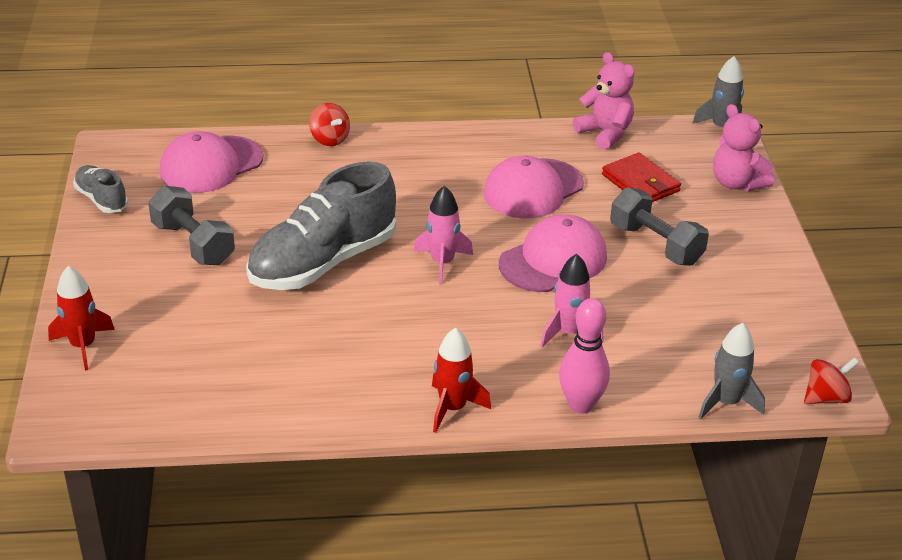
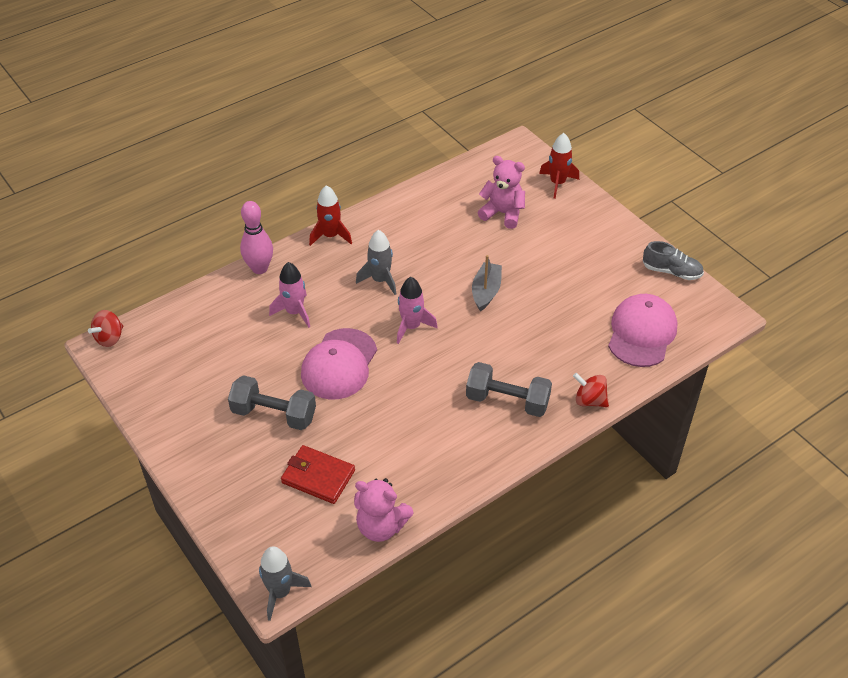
camera: 150 degrees right, 10 degrees up
grey dumbbell [148,186,235,265] -> grey dumbbell moved to [466,362,552,417]
grey shoe [246,161,396,290] -> grey boat [472,255,502,311]
pink cap [483,156,584,219] -> none
grey rocket [698,323,765,419] -> grey rocket moved to [356,230,396,295]
pink teddy bear [713,104,774,191] -> pink teddy bear moved to [478,156,525,229]

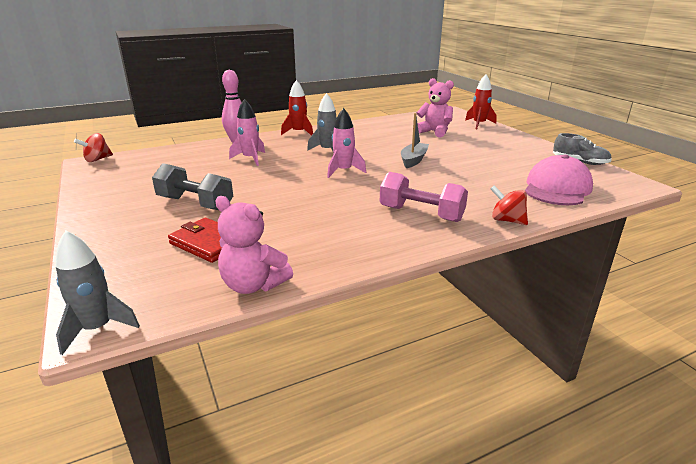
camera: 10 degrees right, 20 degrees down
pink cap [301,328,377,399] -> none
grey dumbbell [466,362,552,417] -> pink dumbbell [380,172,468,222]

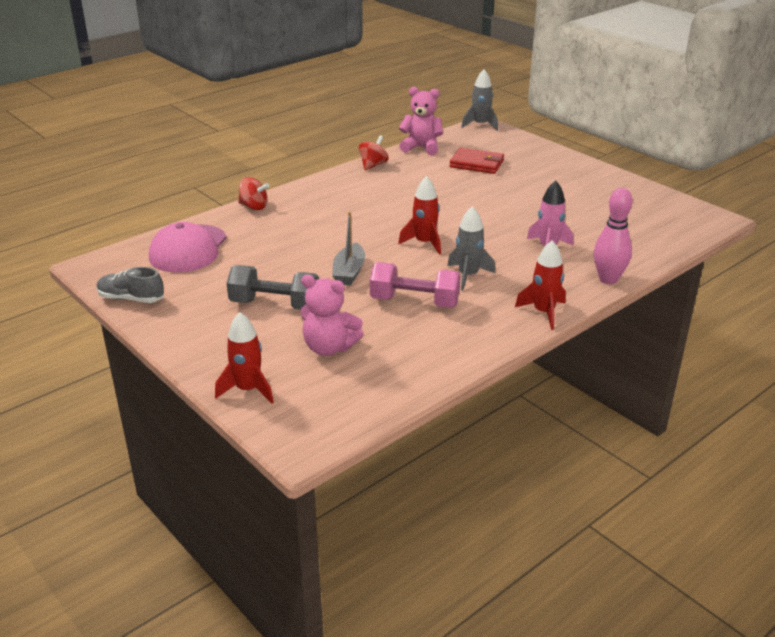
camera: 165 degrees right, 5 degrees up
red spinning top [74,133,113,162] -> red spinning top moved to [359,135,388,170]
grey dumbbell [152,163,233,210] -> grey dumbbell moved to [227,265,319,310]
pink rocket [327,108,366,178] -> red rocket [398,176,441,255]
pink dumbbell [380,172,468,222] -> pink dumbbell moved to [370,262,461,308]

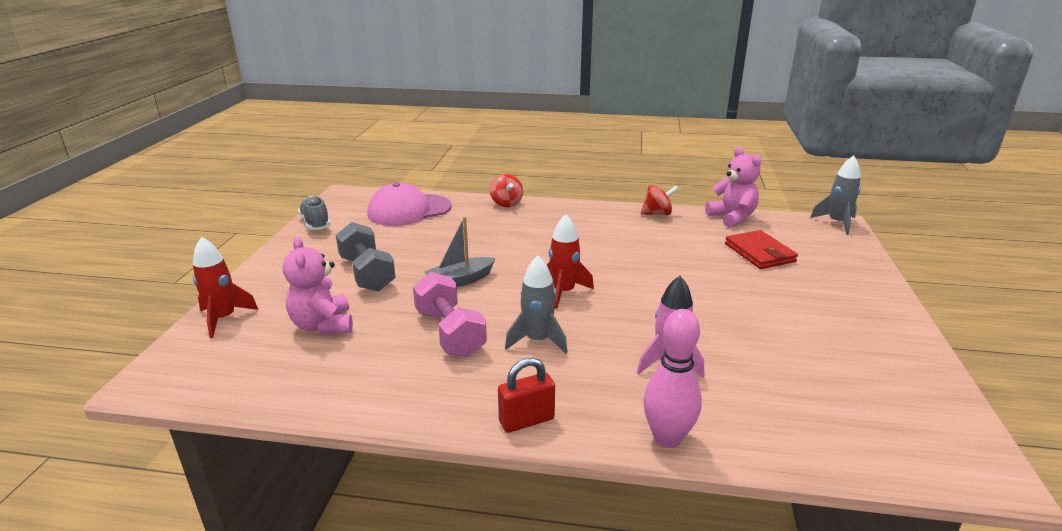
camera: 50 degrees right, 5 degrees down
red rocket [515,240,566,330] -> red padlock [498,357,555,433]

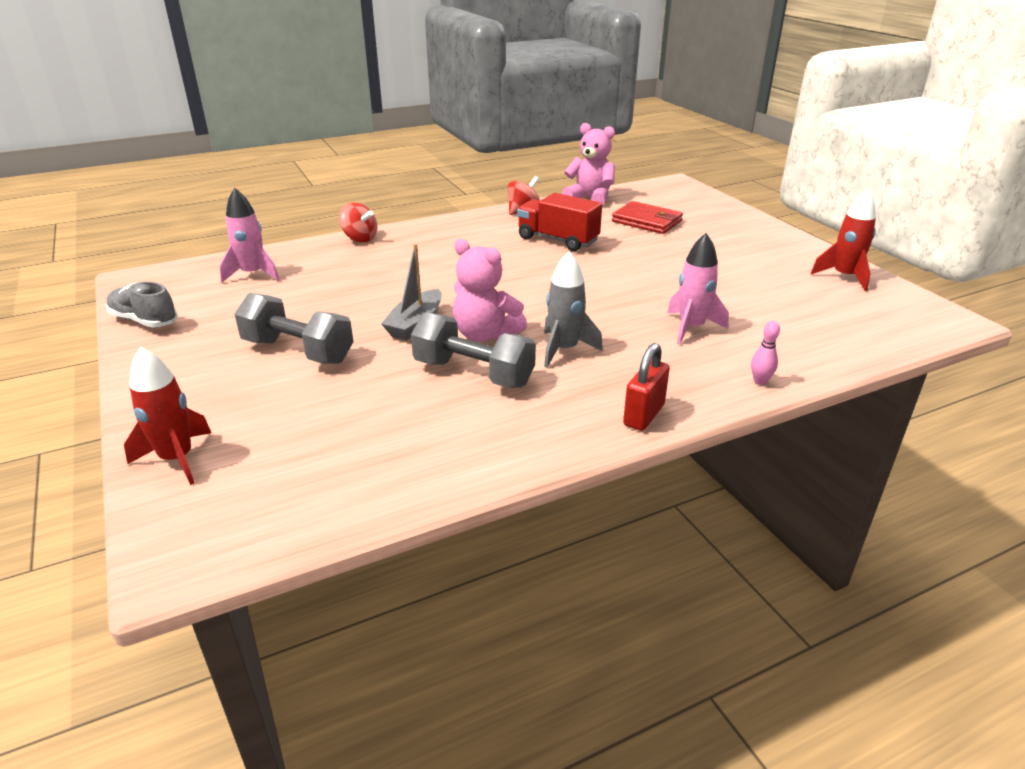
camera: 35 degrees left, 5 degrees up
pink teddy bear [283,237,353,335] -> pink teddy bear moved to [453,239,527,342]
pink cap [367,183,451,226] -> pink rocket [219,188,279,283]
pink dumbbell [413,272,487,357] -> grey dumbbell [411,312,536,388]
red rocket [547,214,594,309] -> red rocket moved to [810,190,876,291]
pink bowling pin [643,309,702,448] -> pink bowling pin [751,321,780,385], size x0.48
grey rocket [810,155,861,235] -> none
none -> red truck [517,193,602,251]

